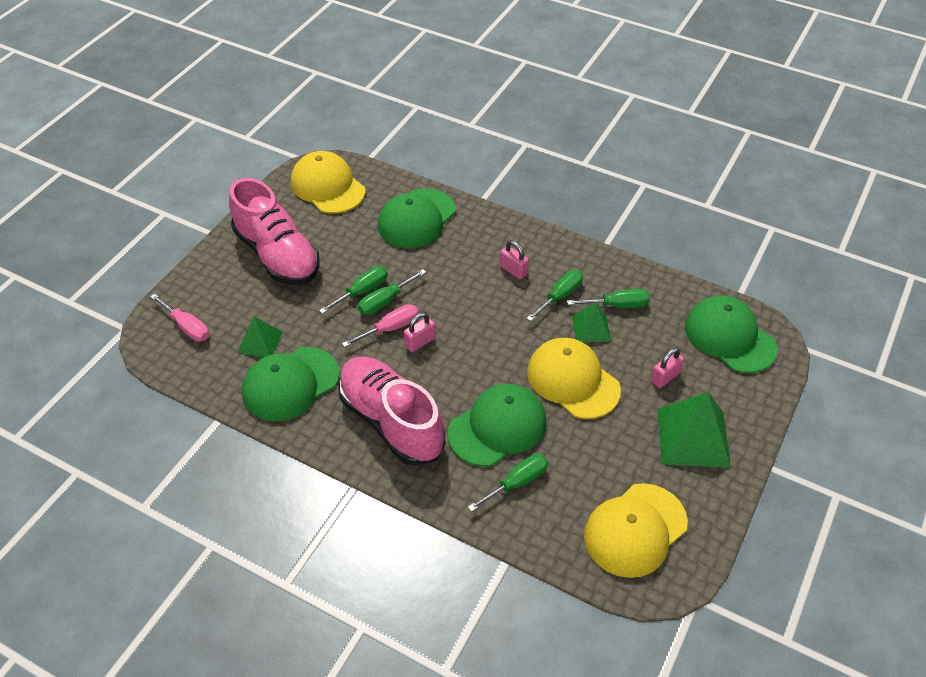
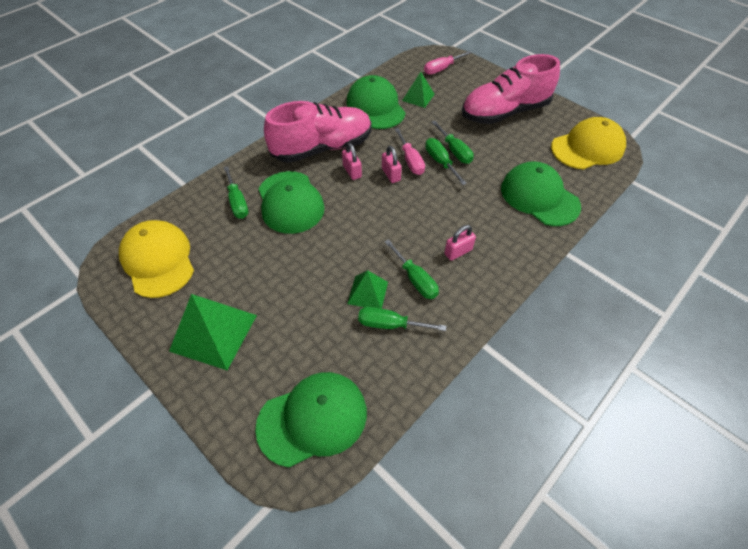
camera: 105 degrees right, 5 degrees up
yellow cap [527,338,621,419] -> none
green screwdriver [567,289,650,308] -> green screwdriver turned 90 degrees clockwise [358,307,446,331]
pink padlock [651,347,684,388] -> pink padlock moved to [342,143,362,180]

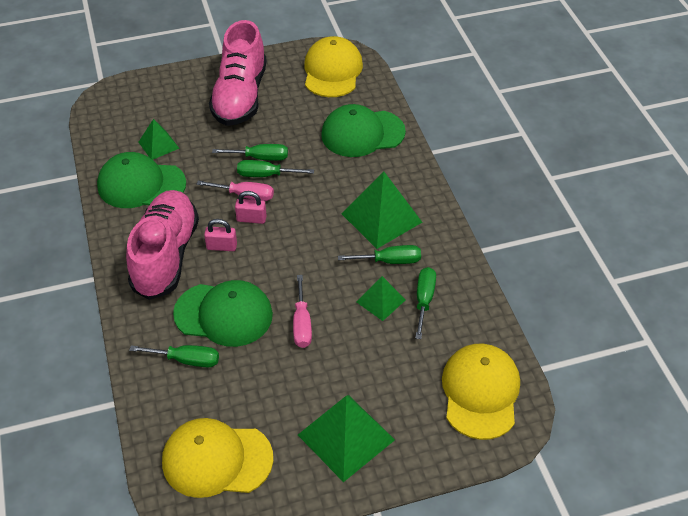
camera: 60 degrees left, 5 degrees down
green cap [255,372,367,468] -> yellow cap [442,344,520,440]
green screwdriver [358,307,446,331] -> green screwdriver turned 150 degrees clockwise [415,267,436,339]
pink screwdriver [424,51,472,74] -> pink screwdriver moved to [293,275,312,348]
pink padlock [444,225,476,261] -> green pyramid [341,171,422,249]

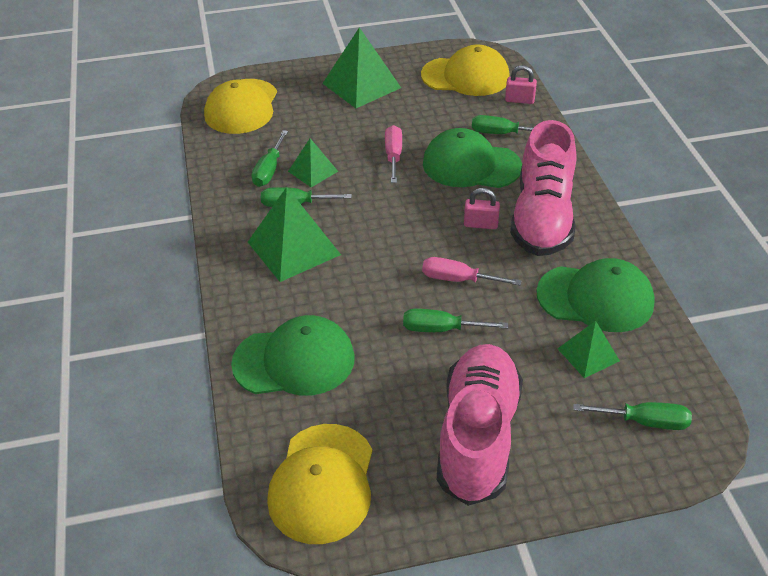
camera: 175 degrees left, 5 degrees down
pink padlock [235,191,267,224] -> pink padlock moved to [505,65,537,104]
green screwdriver [237,160,314,177] -> green screwdriver moved to [573,402,692,430]

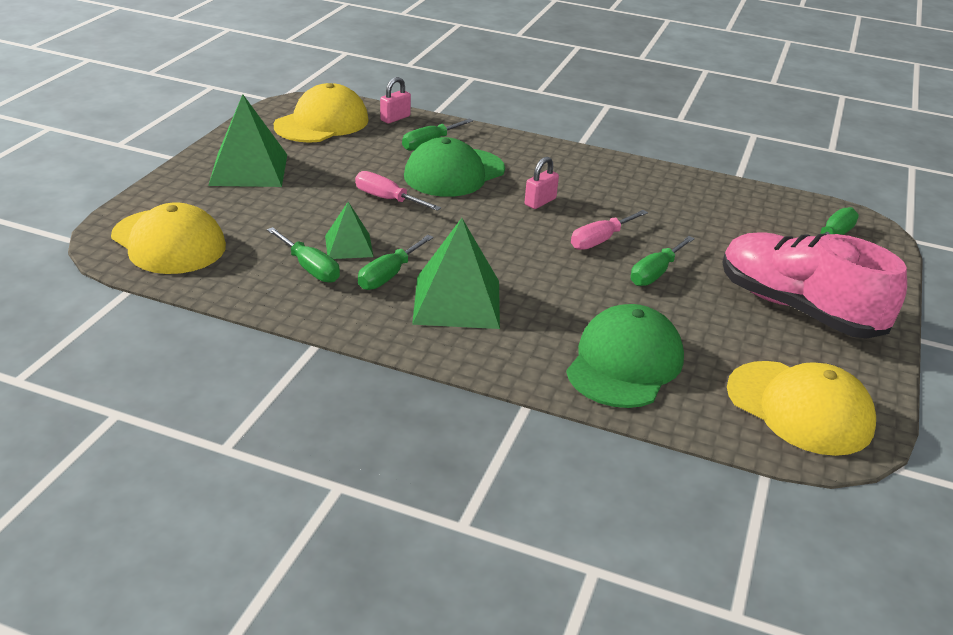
camera: 60 degrees left, 10 degrees down
pink shoe [510,120,576,256] -> none
green cap [536,258,655,332] -> none
green pyramid [557,321,620,378] -> none

